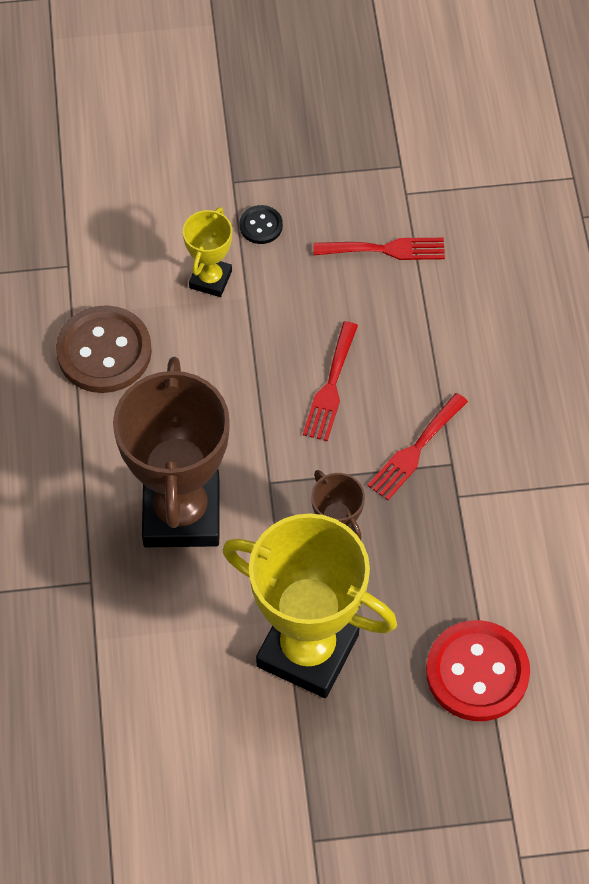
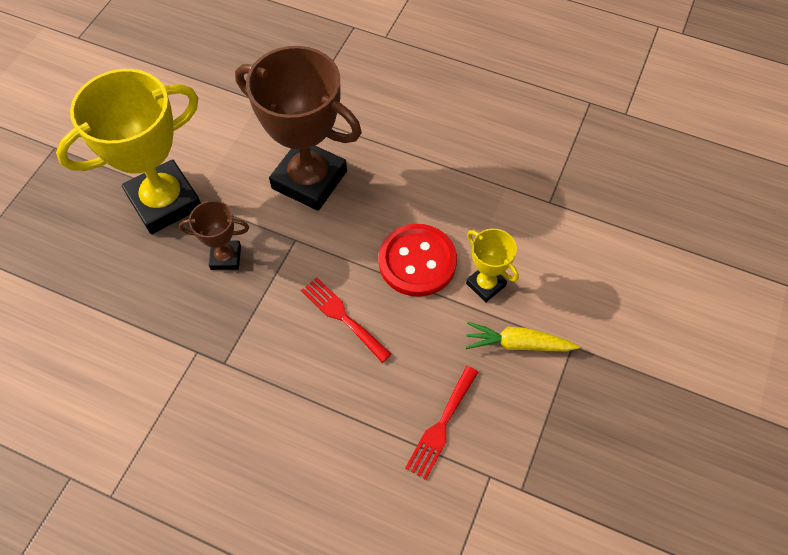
camera: 120 degrees right, 0 degrees up
brown button [56,305,152,393] -> none
black button [239,205,283,244] -> yellow carrot [466,322,579,351]
red fork [368,393,468,500] -> none
red button [426,620,530,721] -> red button moved to [378,224,457,297]

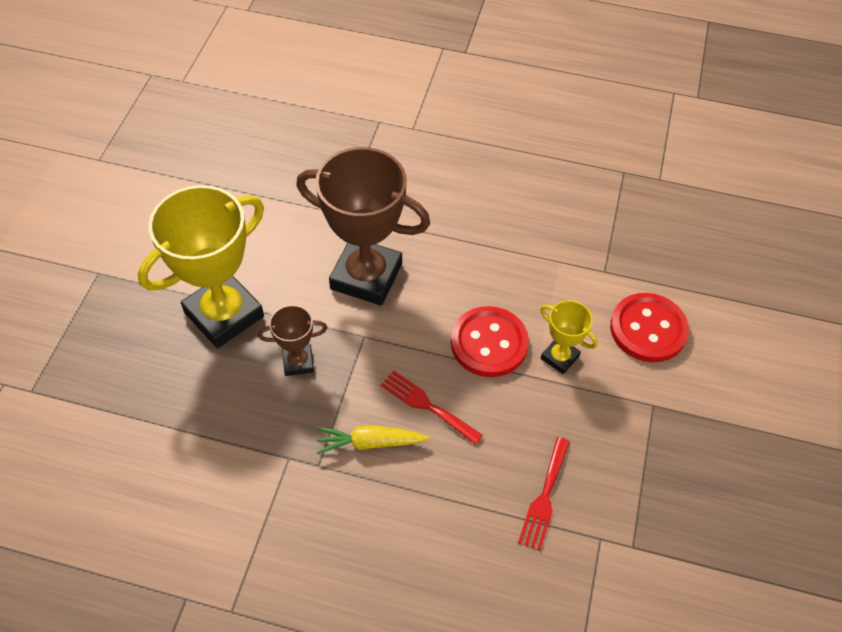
camera: 10 degrees left, 5 degrees down
yellow carrot [466,322,579,351] -> yellow carrot moved to [316,425,429,454]
none -> red button [610,293,689,362]

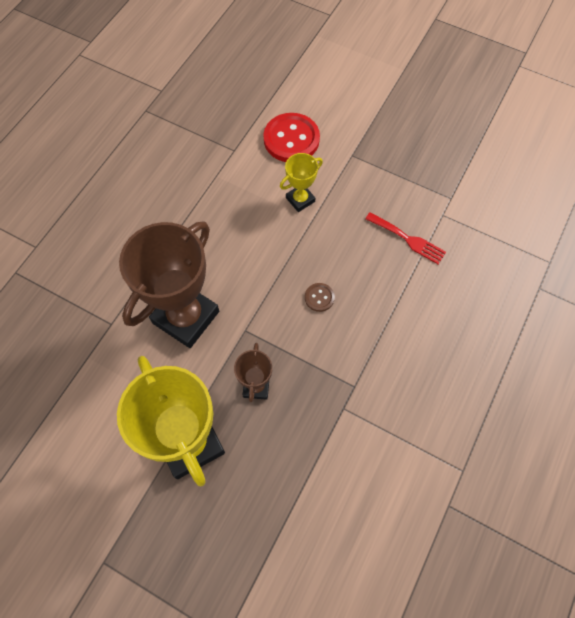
camera: 75 degrees left, 10 degrees up
yellow carrot [316,425,429,454] -> none
red fork [381,370,483,445] -> brown button [305,283,335,312]
red button [451,306,529,377] -> none

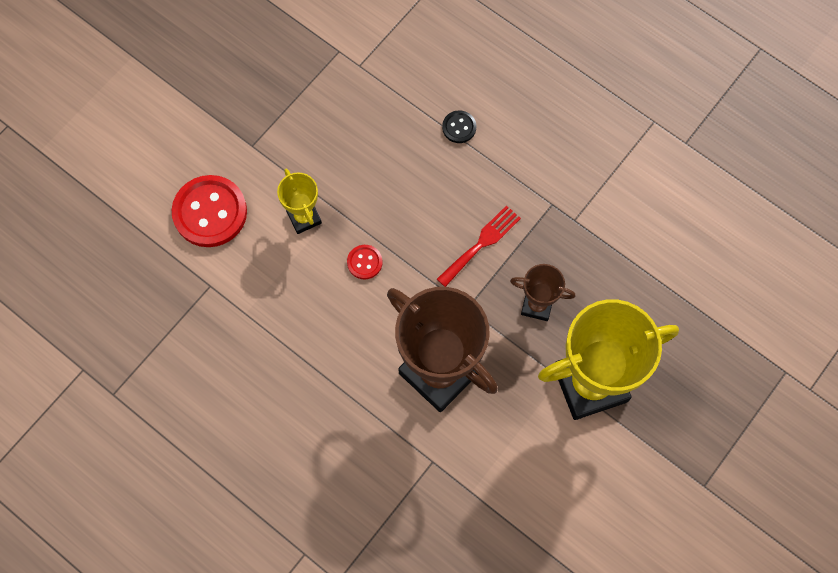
camera: 80 degrees left, 5 degrees up
brown button [305,283,335,312] -> none
red fork [365,212,446,264] -> red fork moved to [437,205,521,287]
none -> red button [347,245,382,279]
none -> black button [442,110,476,143]

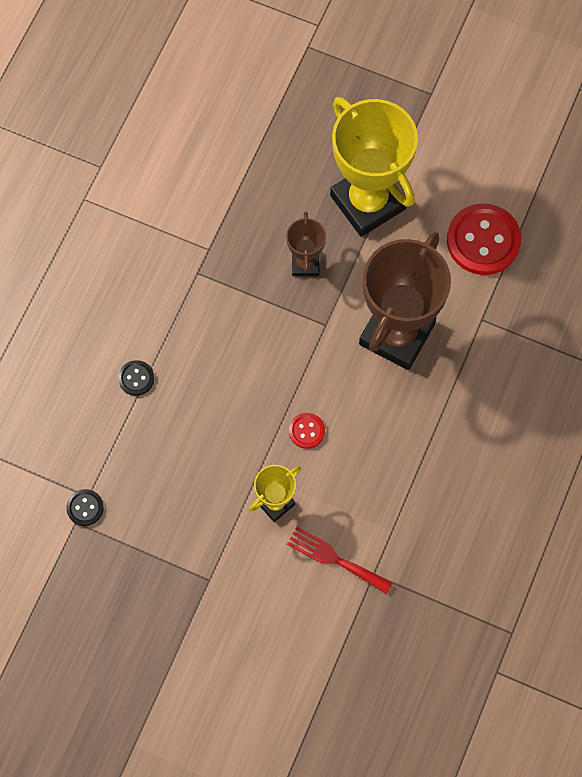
camera: 105 degrees left, 0 degrees up
red button [172,175,247,247] -> red button moved to [447,203,521,275]
red fork [437,205,521,287] -> red fork moved to [287,527,393,594]
none -> black button [66,489,104,526]

